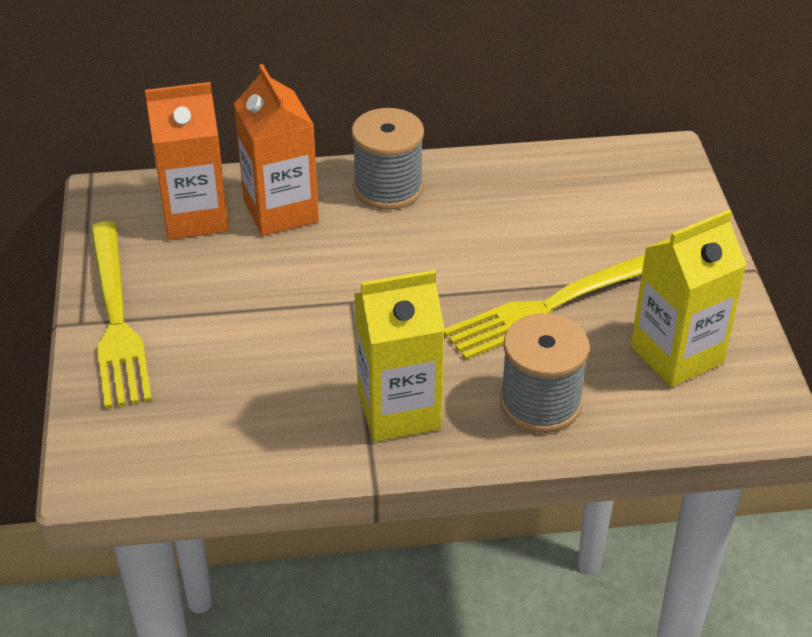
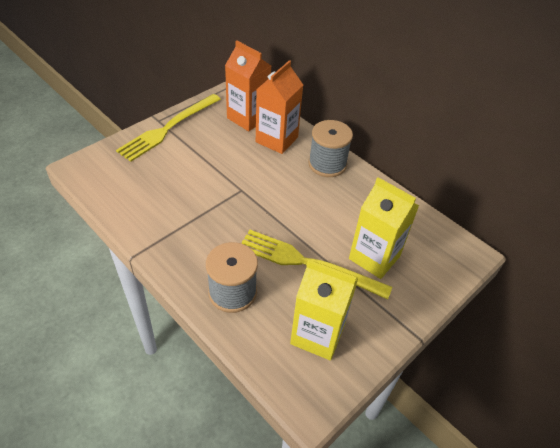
camera: 50 degrees right, 5 degrees up
yellow carton [354,270,445,442] -> yellow carton moved to [349,177,419,279]

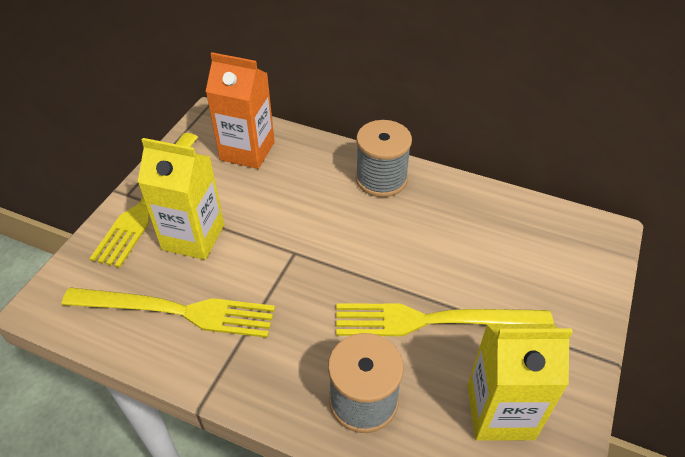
camera: 20 degrees left, 0 degrees up
orange carton [256,60,303,154] -> none
yellow carton [349,177,419,279] -> yellow carton moved to [138,138,224,260]
none -> yellow fork [62,288,275,338]

